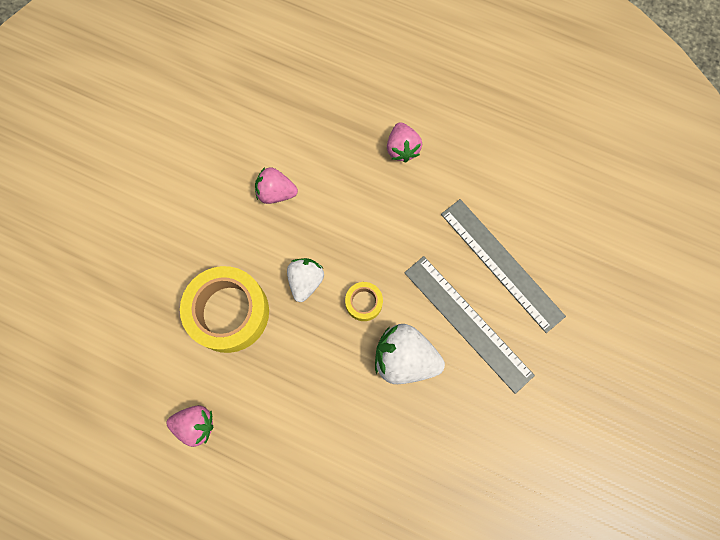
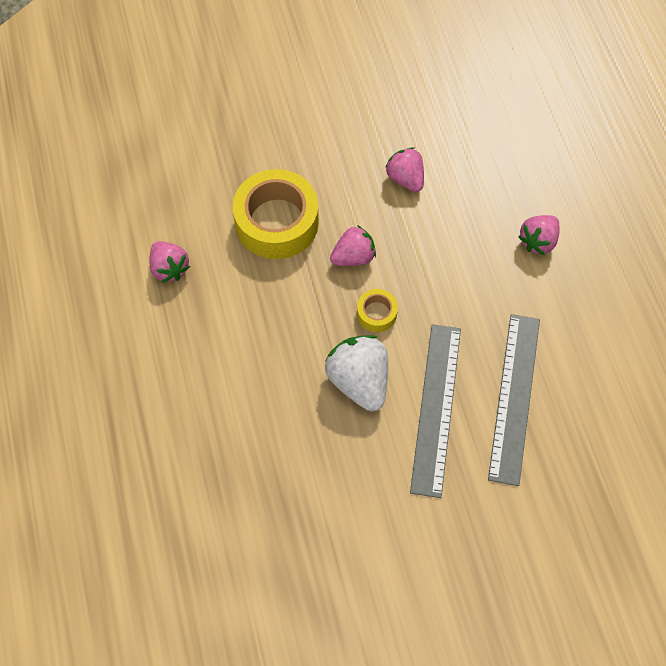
camera: 50 degrees right, 10 degrees down
white strawberry [287,258,324,302] -> pink strawberry [330,225,376,266]

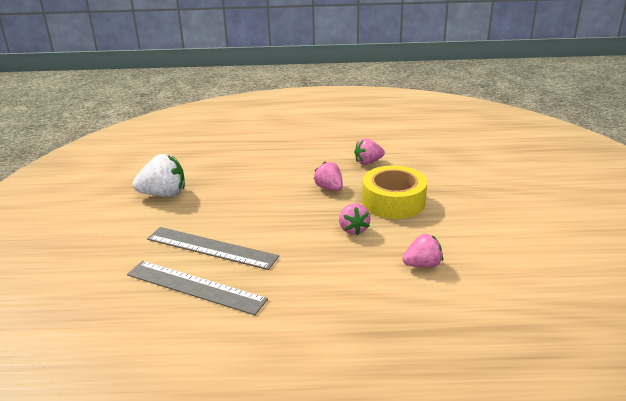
camera: 105 degrees right, 35 degrees down
white strawberry [325,335,388,411] -> white strawberry moved to [133,154,185,197]
yellow tape [357,289,398,332] -> none
pink strawberry [518,215,560,255] -> pink strawberry moved to [313,161,343,191]

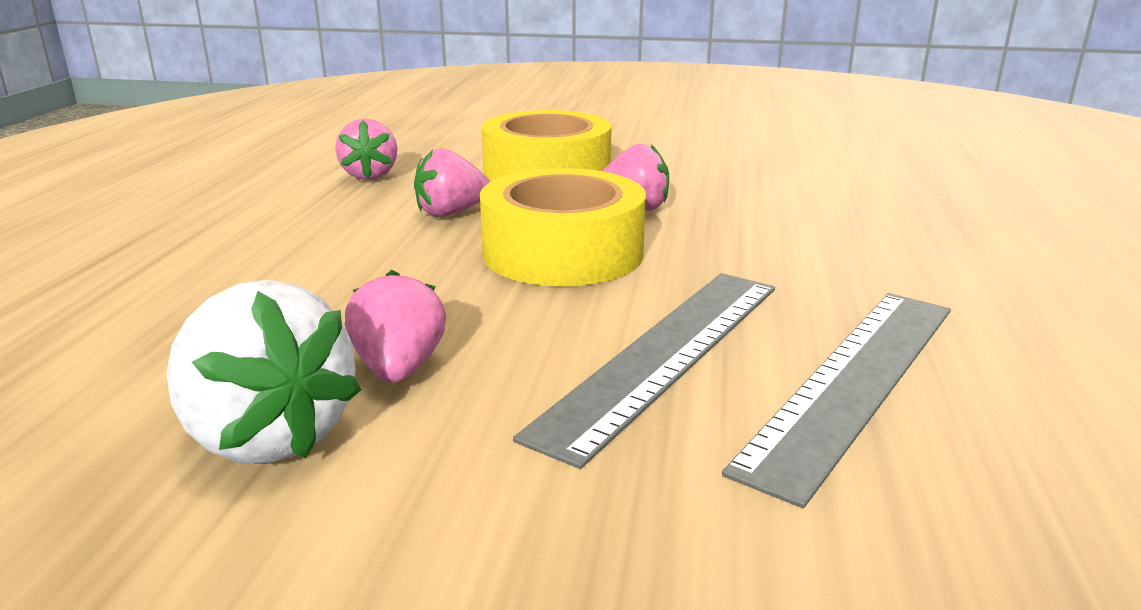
camera: 80 degrees left, 5 degrees down
white strawberry [133,154,185,197] -> white strawberry turned 135 degrees clockwise [166,280,361,464]
pink strawberry [402,234,443,267] -> pink strawberry moved to [345,270,446,383]
none -> yellow tape [480,168,646,286]

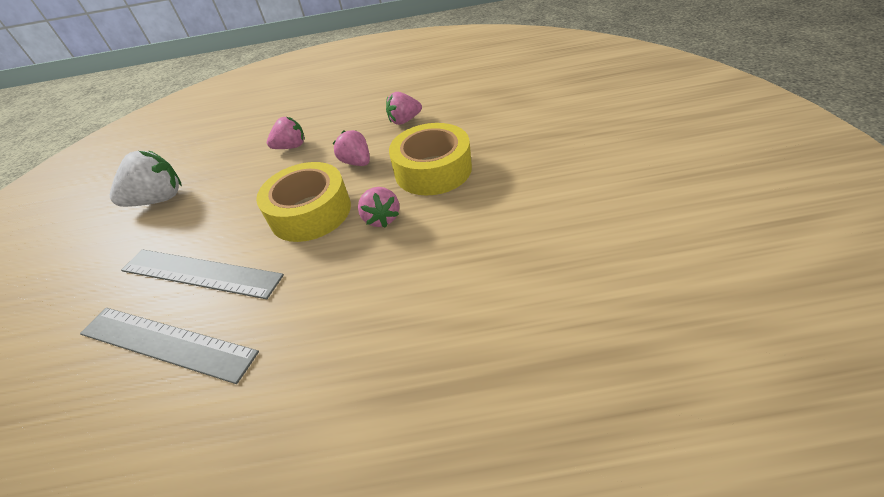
camera: 80 degrees right, 20 degrees up
white strawberry [166,280,361,464] -> white strawberry turned 150 degrees counterclockwise [110,150,182,207]
pink strawberry [345,270,446,383] -> pink strawberry moved to [267,117,305,149]

